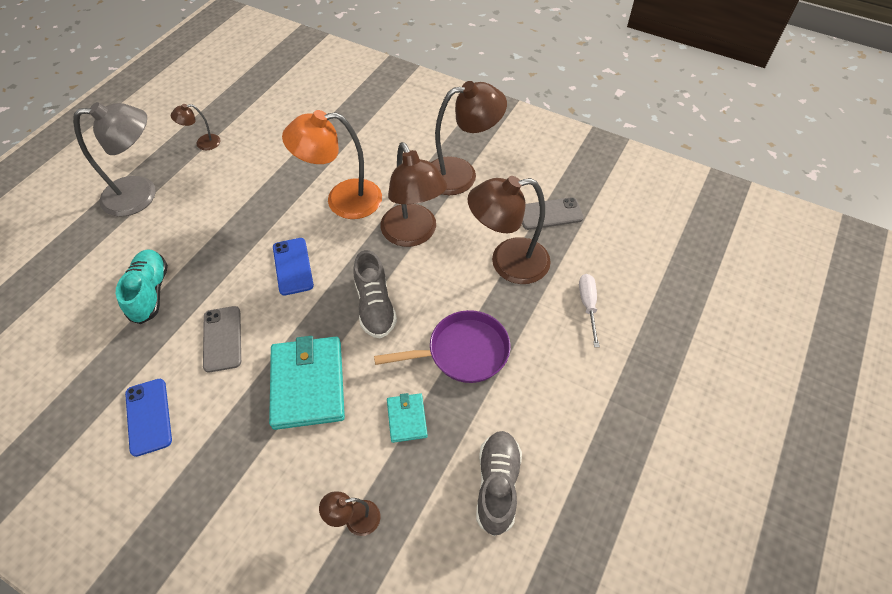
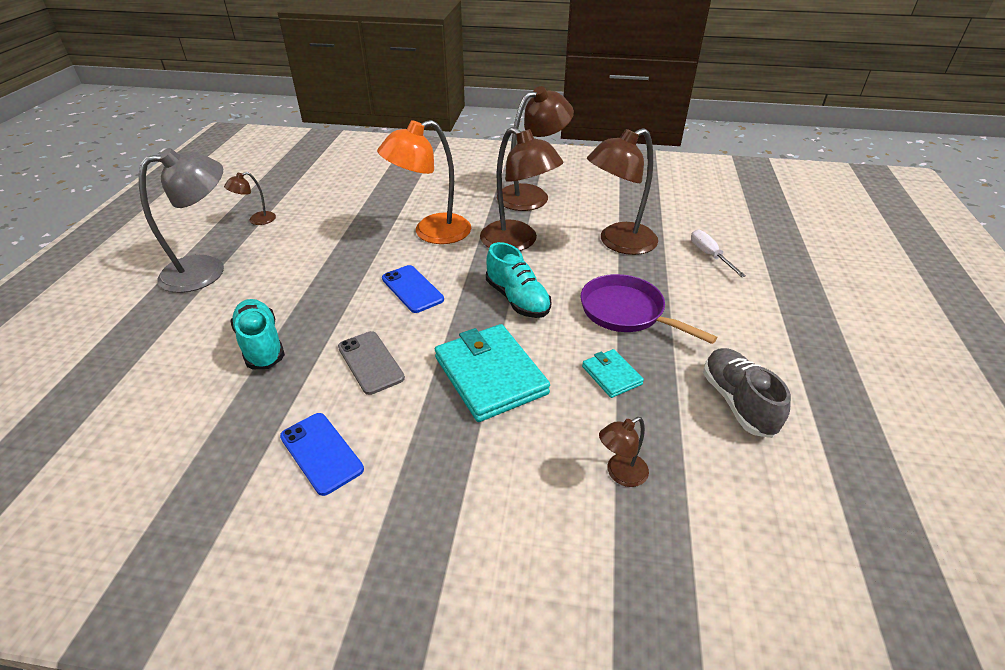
camera: 20 degrees left, 15 degrees down
grey shoe [353,250,397,339] -> turquoise shoe [486,242,552,318]
purple pan [374,310,510,383] -> purple pan turned 105 degrees counterclockwise [580,274,717,344]
grey phone [522,197,584,230] -> none

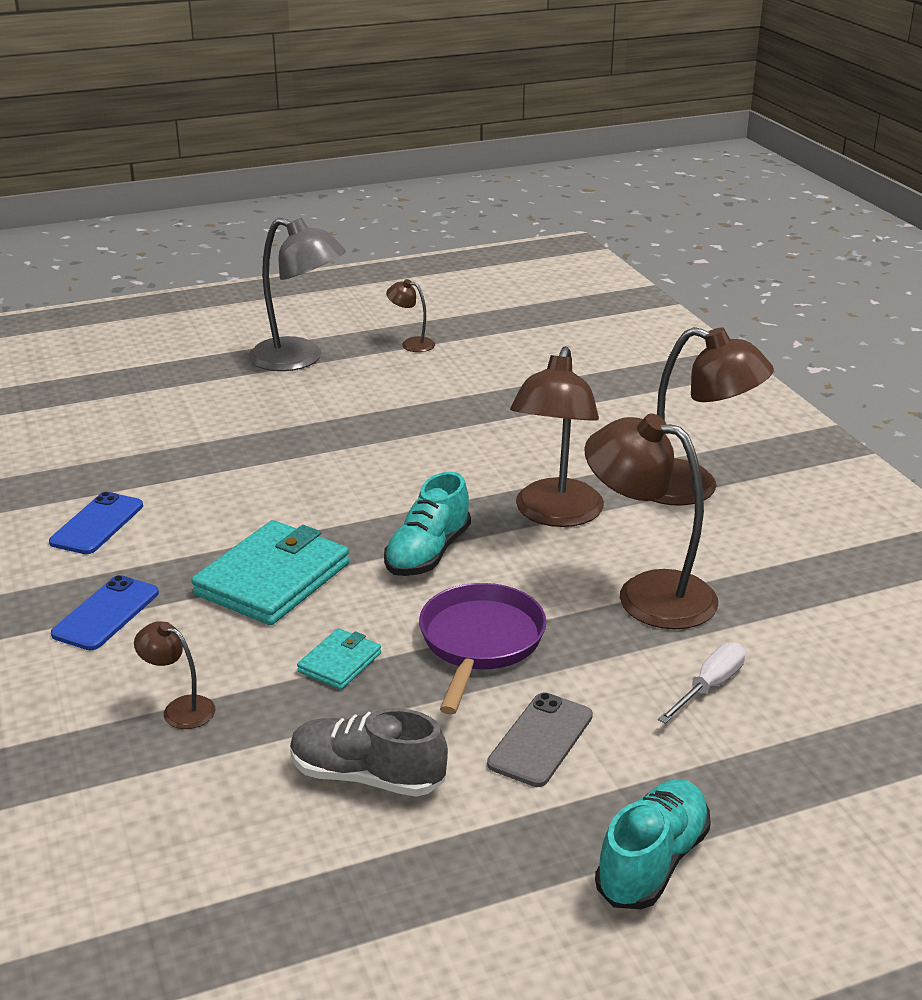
camera: 60 degrees right, 10 degrees down
turquoise shoe [230,299,285,369] -> turquoise shoe moved to [595,779,711,909]
grey phone [338,331,405,395] -> grey phone moved to [487,692,593,787]
orange lamp [377,120,471,244] -> none
blue phone [382,265,444,313] -> blue phone moved to [51,575,159,650]
grey shoe [703,348,791,438] -> grey shoe turned 120 degrees counterclockwise [290,708,448,797]

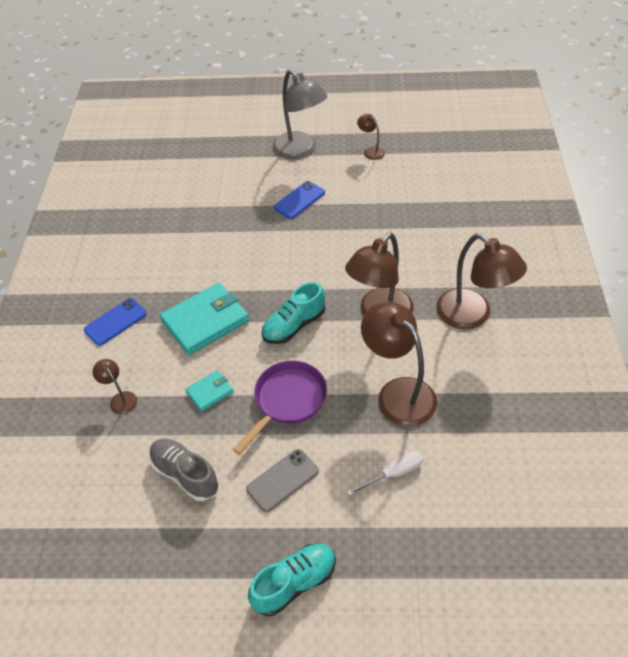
camera: 25 degrees right, 20 degrees up
blue phone [49,492,143,554] -> blue phone moved to [274,181,325,219]

